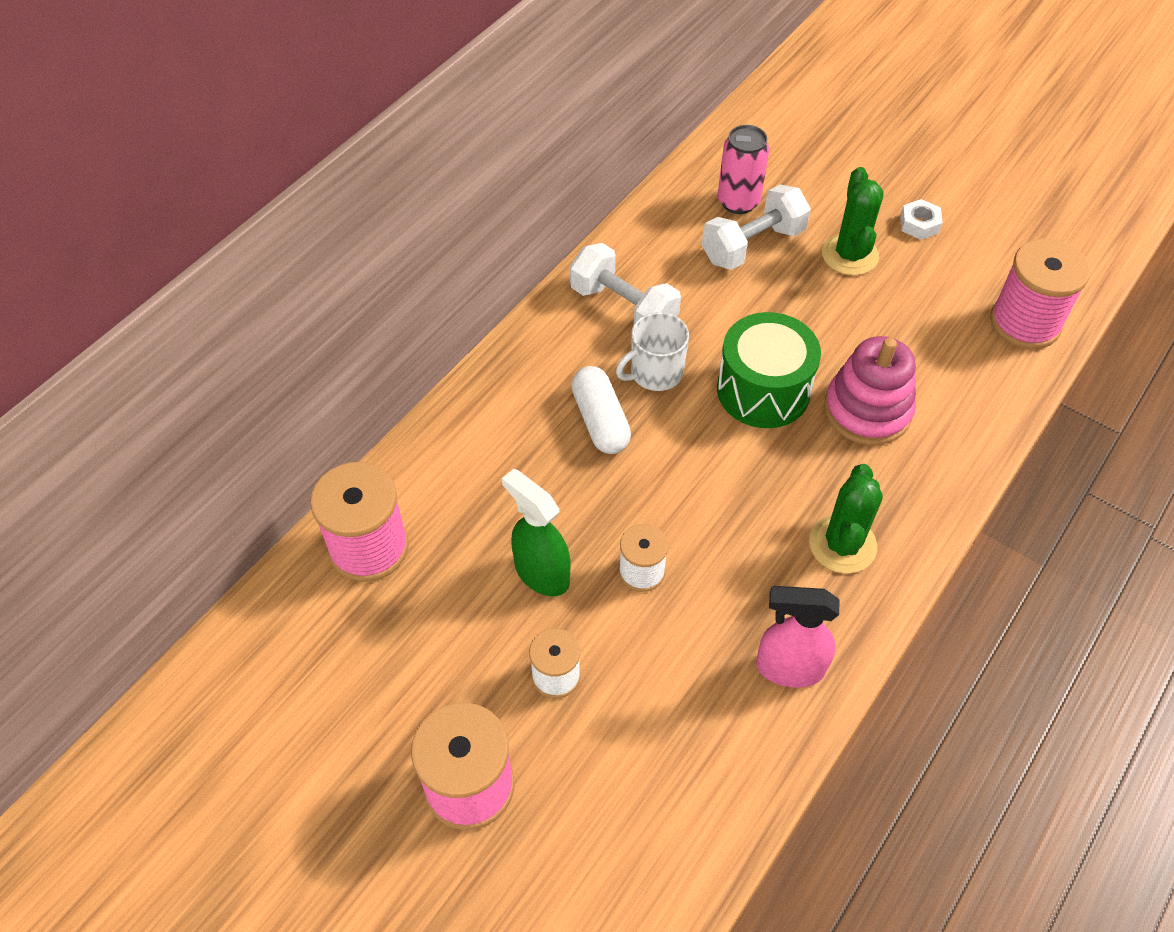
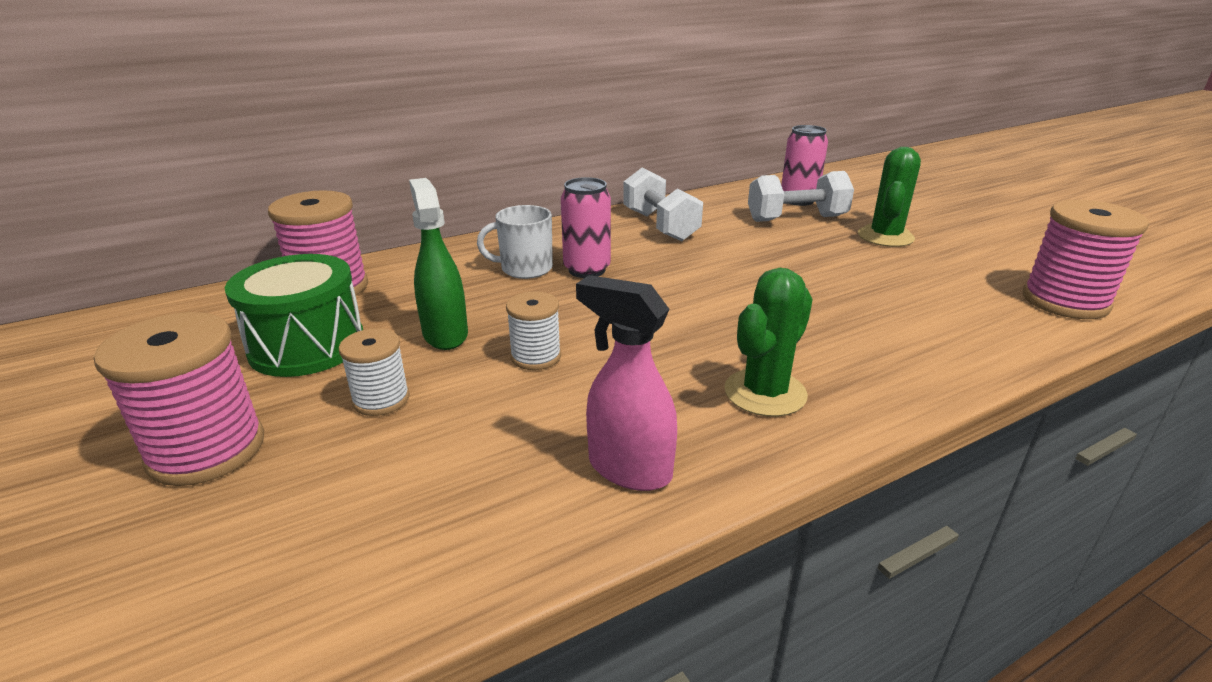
camera: 25 degrees right, 25 degrees down
white capsule [571,366,631,454] -> pink can [561,177,611,278]
white mug [616,312,689,391] -> white mug moved to [477,205,553,279]
green drum [717,312,821,428] -> green drum moved to [225,254,363,377]
pink stacking toy [824,336,916,445] -> none
white nut [900,199,943,240] -> none

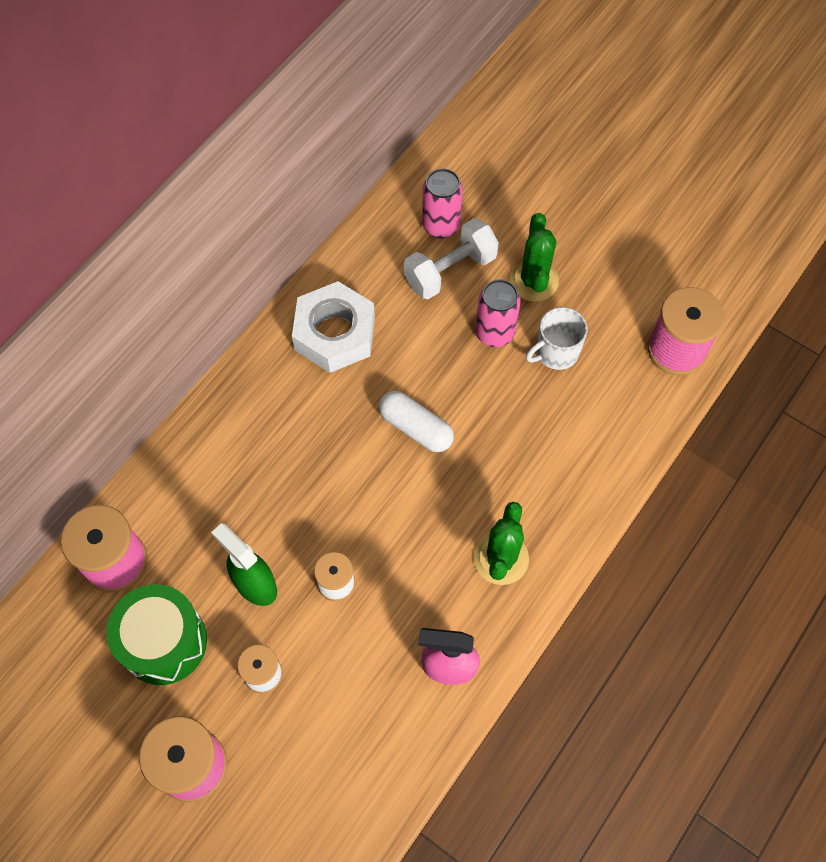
camera: 25 degrees left, 35 degrees up
white mug [477,205,553,279] -> white mug moved to [526,307,588,370]
pink can [561,177,611,278] -> pink can moved to [475,279,521,347]
white dumbbell [623,167,703,241] -> white nut [292,281,375,373]
none -> white capsule [379,391,454,452]

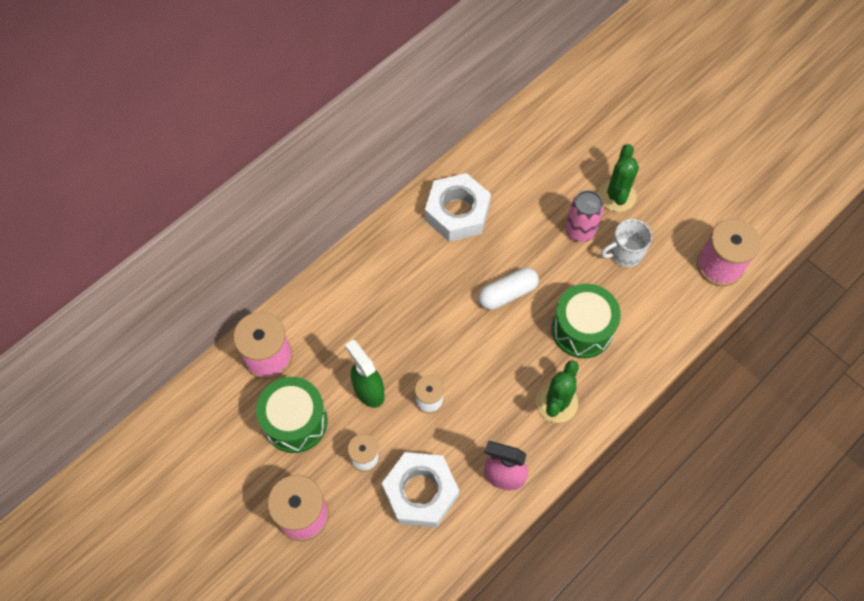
camera: 10 degrees right, 0 degrees up
white capsule [379,391,454,452] -> white capsule turned 75 degrees counterclockwise [478,268,539,310]
white dumbbell [404,218,499,299] -> none
pink can [422,168,463,238] -> none
none -> white nut [382,452,459,528]
none -> green drum [551,284,621,358]

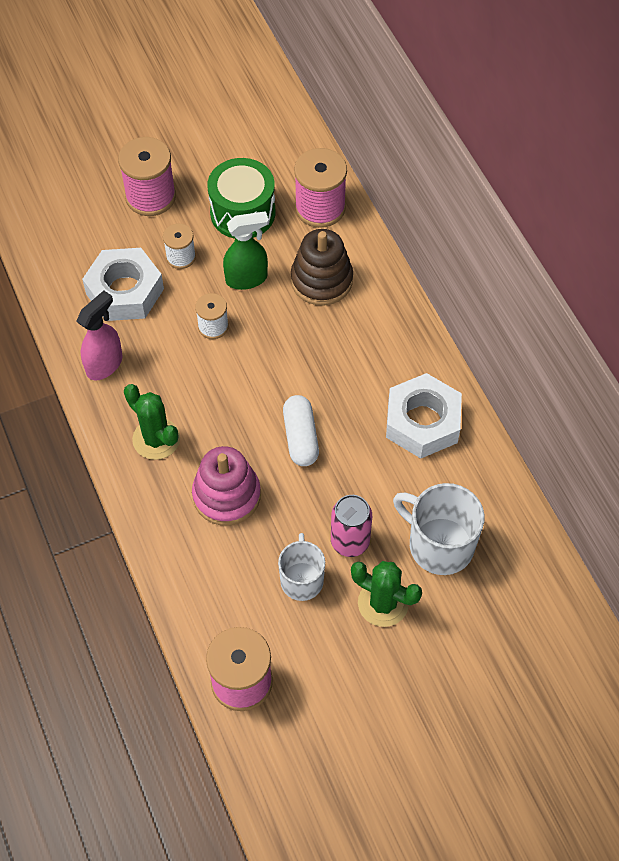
camera: 110 degrees right, 5 degrees down
green drum [551,284,621,358] -> pink stacking toy [192,446,261,526]
none -> brown stacking toy [291,229,353,306]
none -> white mug [393,483,484,575]

